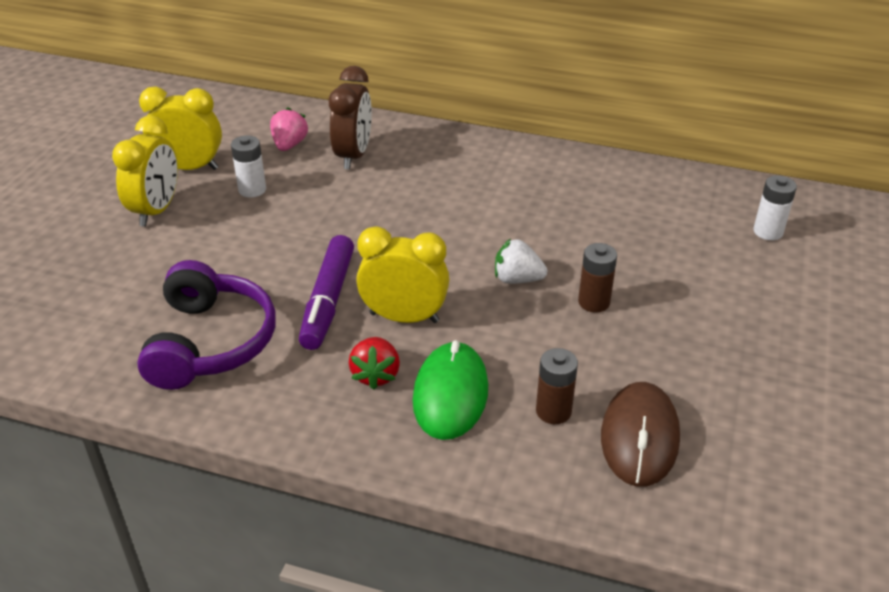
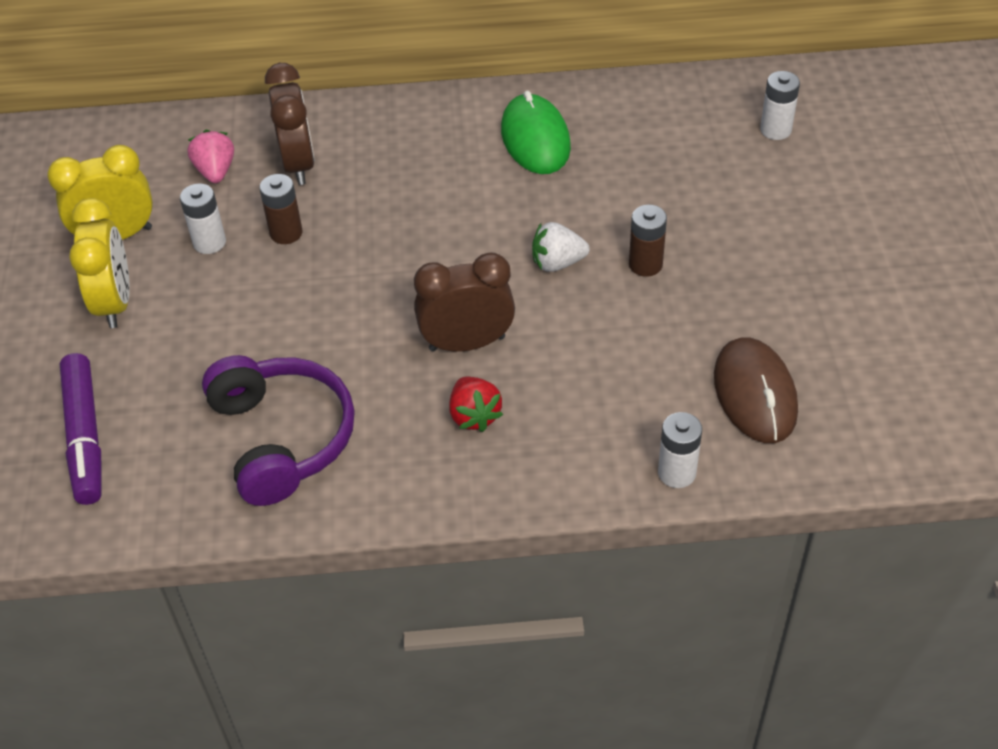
camera: 20 degrees left, 10 degrees up
purple marker [299,235,354,350] -> purple marker moved to [60,353,102,505]
yellow clock [356,226,449,323] -> brown clock [414,252,515,352]
green mouse [412,340,488,440] -> green mouse moved to [501,91,571,174]
brown battery [536,348,578,424] -> brown battery moved to [259,174,303,244]
none -> white battery [658,412,702,488]

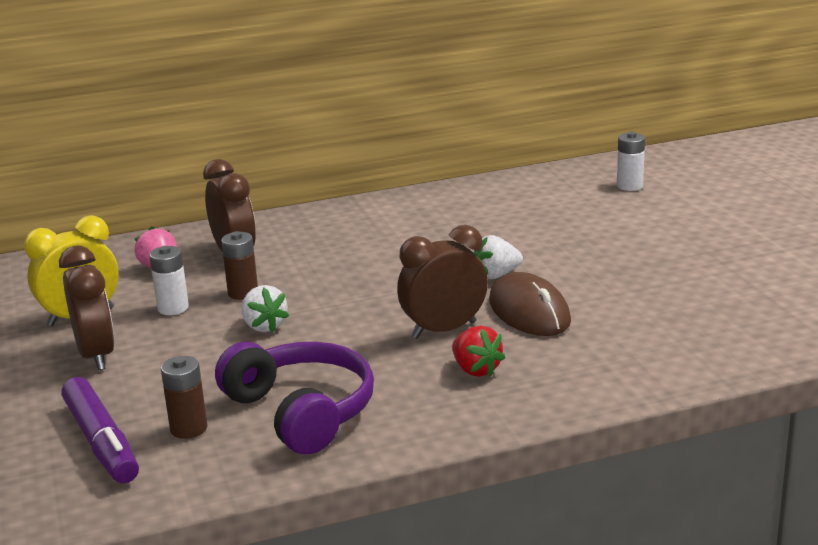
camera: 15 degrees left, 25 degrees down
yellow clock [69,198,130,328] -> brown clock [59,245,115,370]
green mouse [501,91,571,174] -> none
brown battery [629,205,667,277] -> brown battery moved to [161,356,207,439]
white battery [658,412,702,488] -> none
brown mouse [714,337,798,443] -> brown mouse moved to [489,272,571,336]
none -> white strawberry [242,285,289,332]

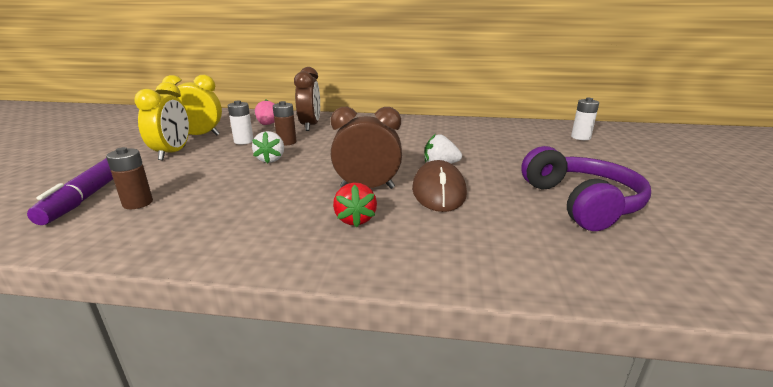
camera: 25 degrees right, 0 degrees up
brown clock [59,245,115,370] -> yellow clock [134,82,189,160]
purple headphones [215,342,374,454] -> purple headphones moved to [521,146,651,231]

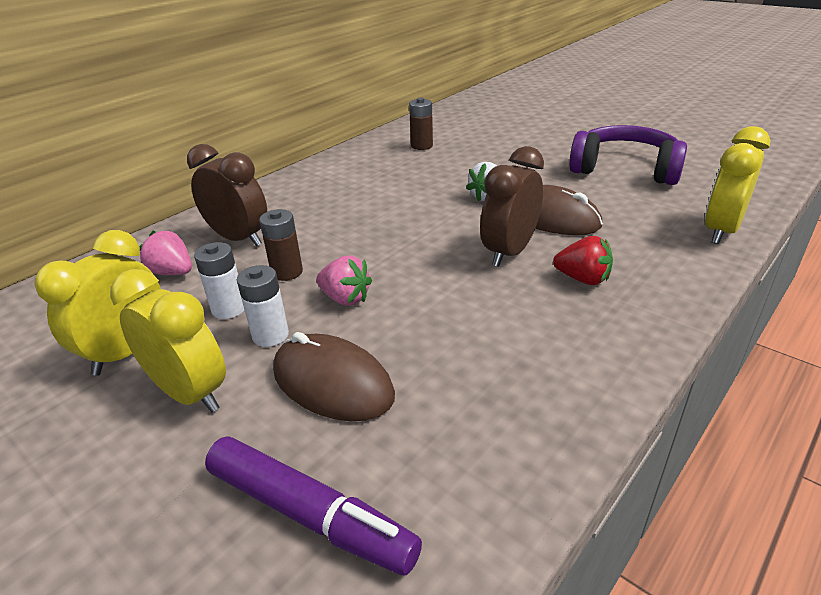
camera: 55 degrees left, 10 degrees up
brown battery [106,147,153,209] -> brown battery moved to [409,97,433,150]
white strawberry [252,131,284,163] -> pink strawberry [316,256,372,306]
white battery [571,98,599,140] -> white battery moved to [237,265,289,347]
none -> brown mouse [273,332,395,421]
none -> yellow clock [705,126,770,244]

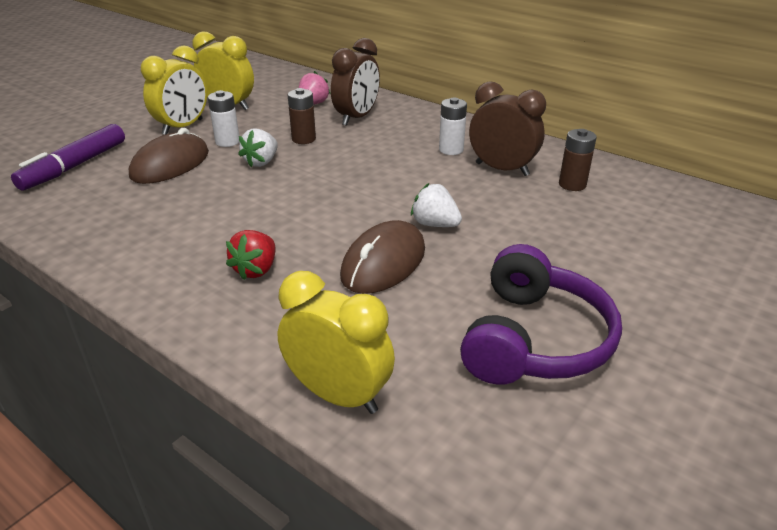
camera: 85 degrees right, 0 degrees up
white battery [194,242,244,319] -> white battery moved to [439,97,467,155]
pink strawberry [316,256,372,306] -> white strawberry [238,128,278,167]
brown clock [480,146,544,267] -> brown clock moved to [469,81,546,176]

